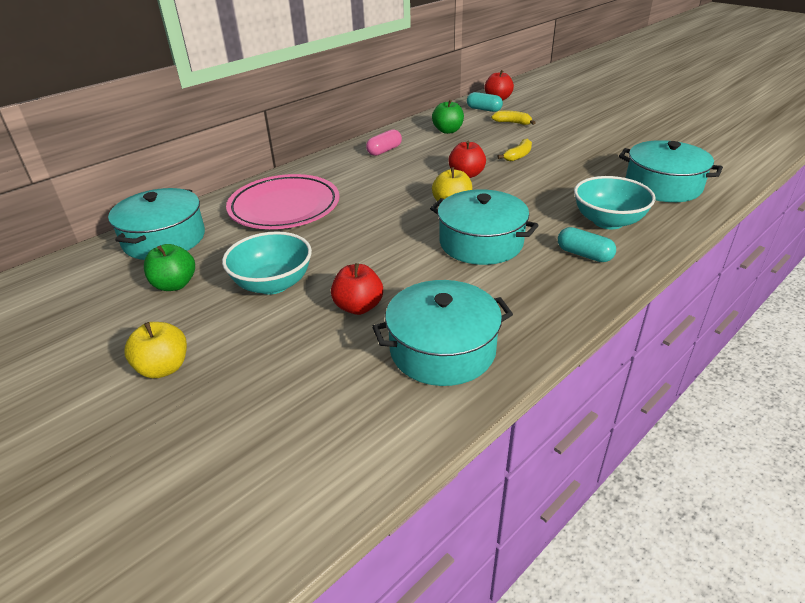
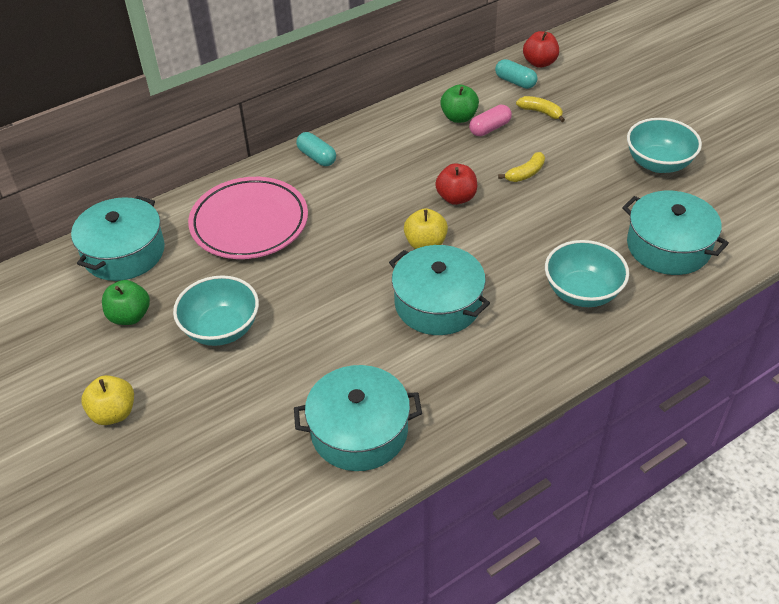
camera: 10 degrees right, 10 degrees up
red apple [331,263,383,315] -> none
pink capsule [366,129,402,156] -> pink capsule moved to [469,105,512,136]
turquoise capsule [558,227,616,262] -> turquoise capsule moved to [296,132,336,166]
none -> turquoise bowl [627,118,702,173]

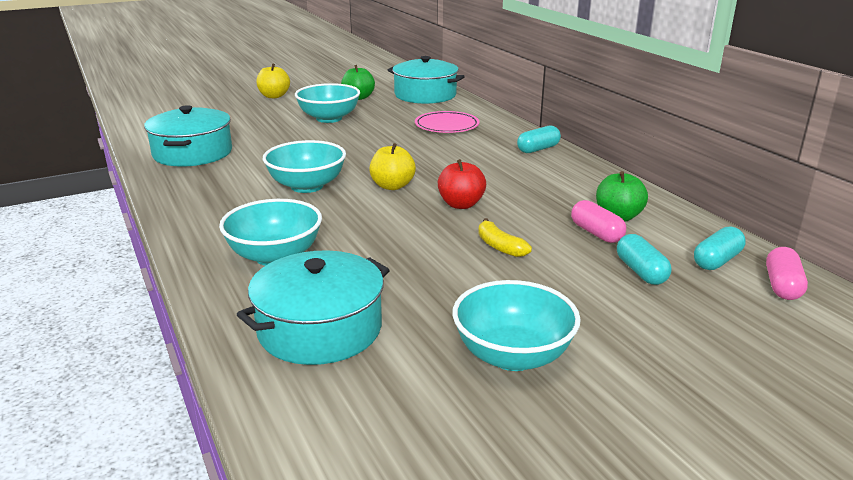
camera: 95 degrees right, 20 degrees down
pink plate [188,177,308,259] -> pink plate [415,111,480,133], size x0.62
turquoise pot [389,245,490,335] -> turquoise bowl [263,140,346,193]
yellow banana [516,96,565,122] -> turquoise capsule [617,234,672,285]
red apple [523,31,559,68] -> pink capsule [766,247,808,300]

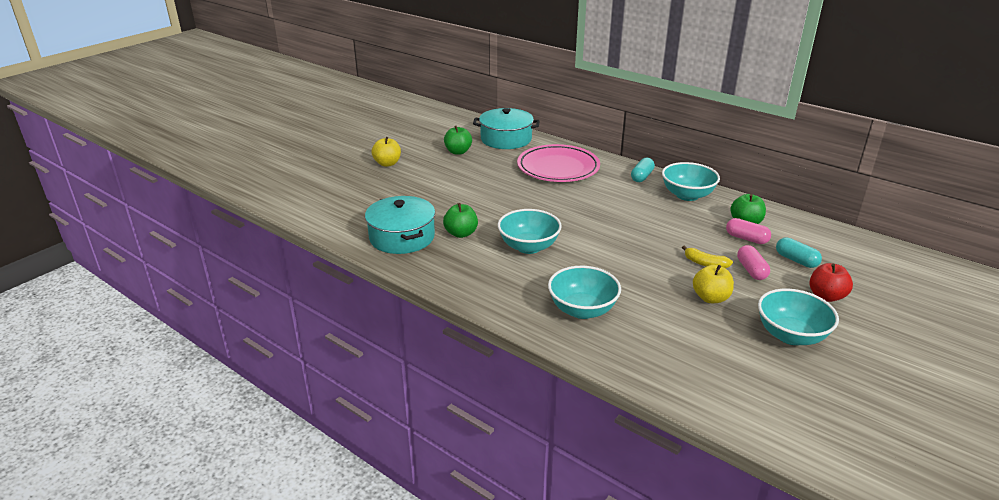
camera: 25 degrees left, 5 degrees up
turquoise pot [237,250,390,365] -> none
turquoise bowl [295,83,360,123] -> turquoise bowl moved to [662,162,720,201]
yellow apple [369,143,416,190] -> yellow apple moved to [693,265,734,303]
pink plate [415,111,480,133] -> pink plate [517,144,600,182], size x1.62
red apple [438,159,486,209] -> red apple moved to [809,263,853,302]
turquoise capsule [694,226,746,270] -> none
pink capsule [766,247,808,300] -> pink capsule moved to [737,245,770,280]
none -> green apple [443,203,478,238]

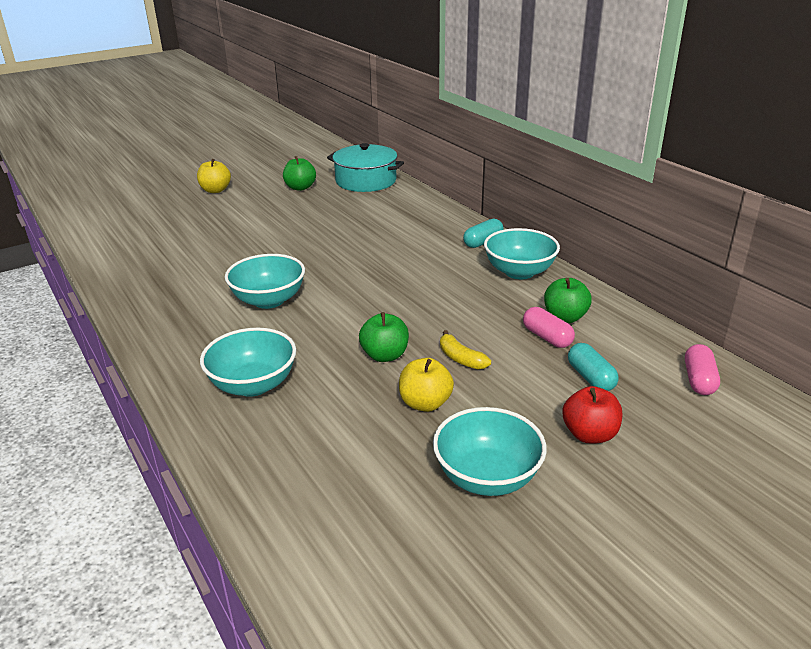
camera: 20 degrees right, 0 degrees up
turquoise pot [365,196,435,254] -> none
green apple [443,203,478,238] -> green apple moved to [359,312,409,362]
pink plate [517,144,600,182] -> none
pink capsule [737,245,770,280] -> pink capsule moved to [685,344,720,395]

